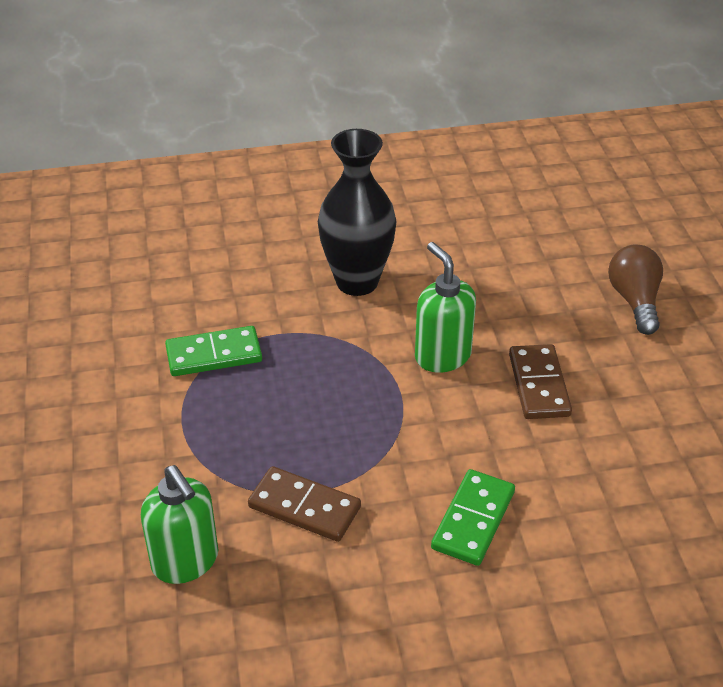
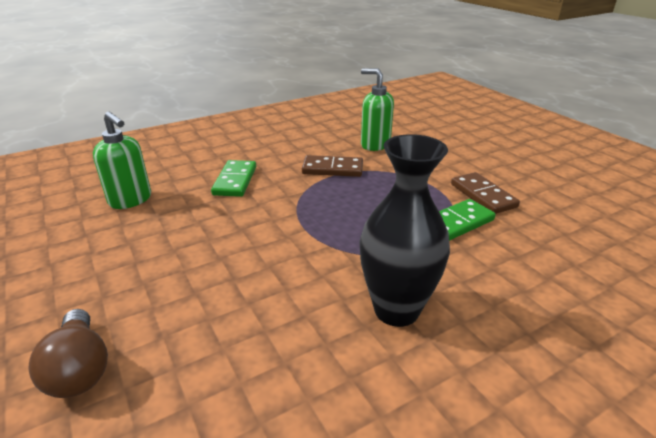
camera: 160 degrees right, 10 degrees down
green soap dispenser [415,242,476,373] -> green soap dispenser moved to [93,111,151,209]
brown domino [509,344,572,419] -> brown domino moved to [451,172,520,214]

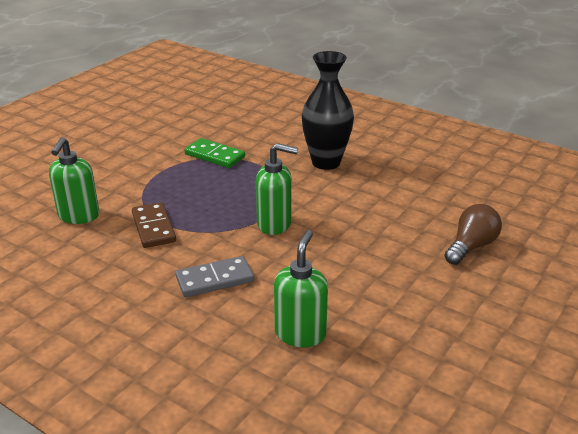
camera: 115 degrees left, 0 degrees up
green domino [211,160,256,197] -> grey domino [175,256,254,297]
brown domino [451,172,520,214] -> none
none -> green soap dispenser [256,143,298,235]

